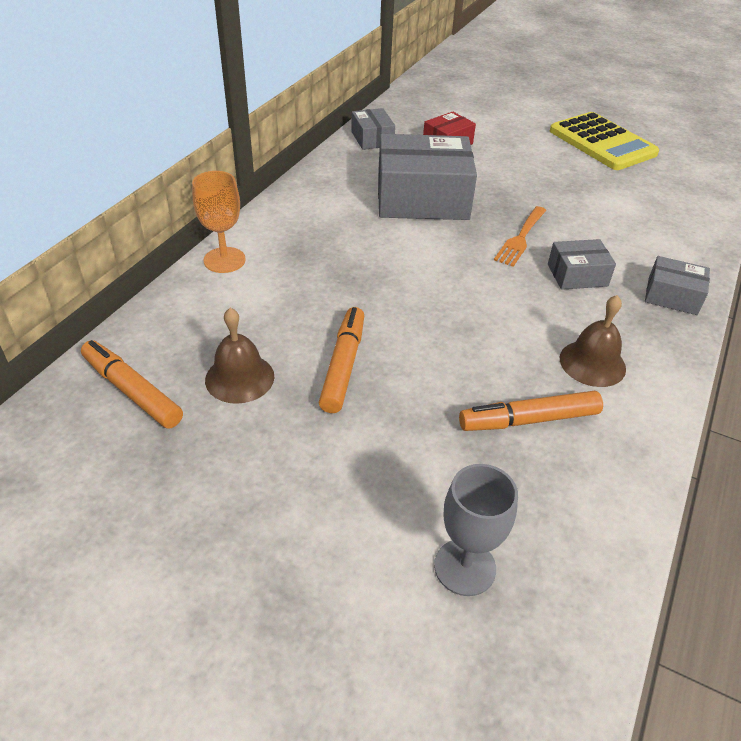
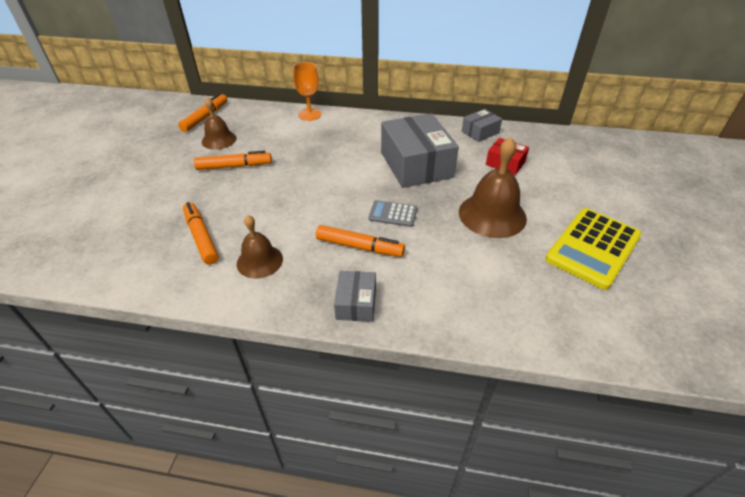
camera: 75 degrees right, 0 degrees up
grey goblet [434,464,518,596] -> none
orange fork [494,206,546,267] -> grey calculator [369,200,417,227]
grey box [548,239,616,290] -> orange marker [316,225,405,257]
none -> brown bell [459,137,527,238]

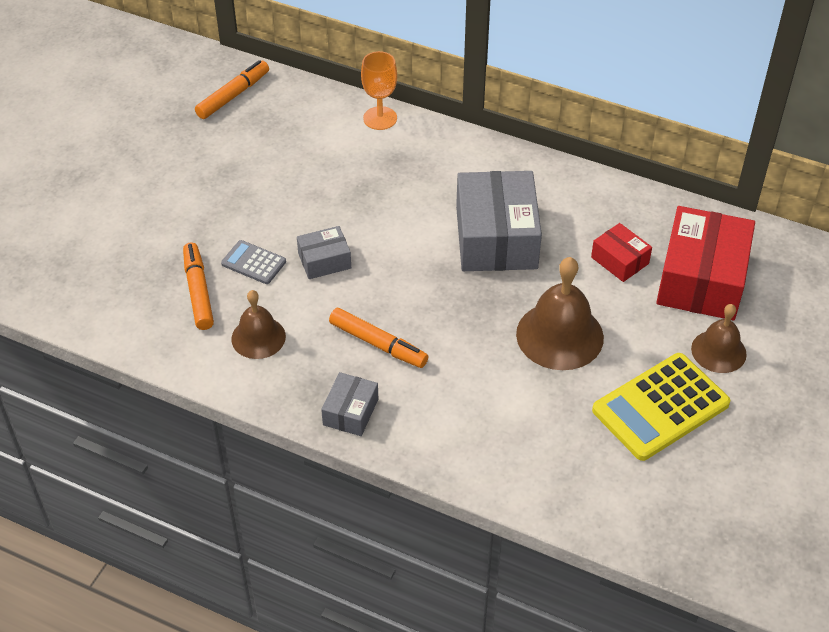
camera: 15 degrees right, 5 degrees up
orange marker [194,151,272,170] -> none
brown bell [202,98,236,150] -> brown bell moved to [691,304,747,373]
grey calculator [369,200,417,227] -> grey calculator moved to [221,240,286,284]
grey box [462,109,502,142] -> grey box moved to [297,226,351,279]
none -> red box [656,206,755,320]

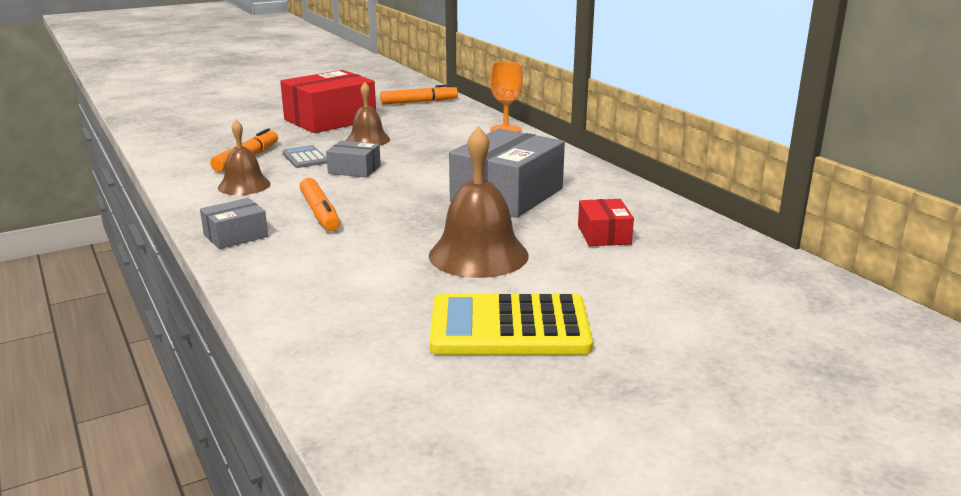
camera: 35 degrees right, 25 degrees down
red box [656,206,755,320] -> red box moved to [280,70,376,133]
brown bell [691,304,747,373] -> brown bell moved to [346,82,390,146]

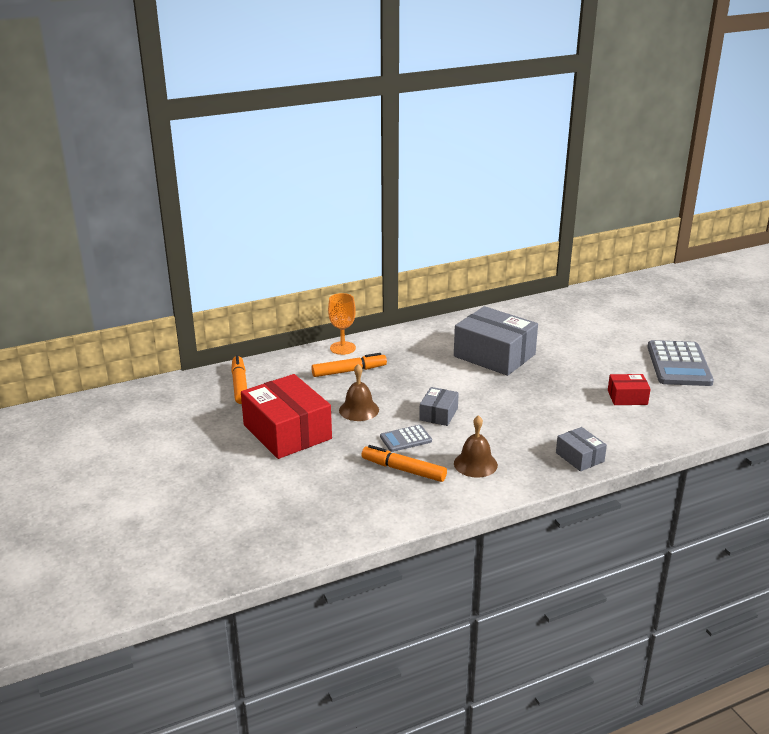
camera: 85 degrees left, 5 degrees up
orange marker [300,178,340,231] -> orange marker moved to [311,353,387,377]
brown bell [429,126,528,278] -> none
yellow calculator [430,293,593,355] -> grey calculator [647,340,714,386]
red box [578,199,634,246] -> red box moved to [608,374,651,405]

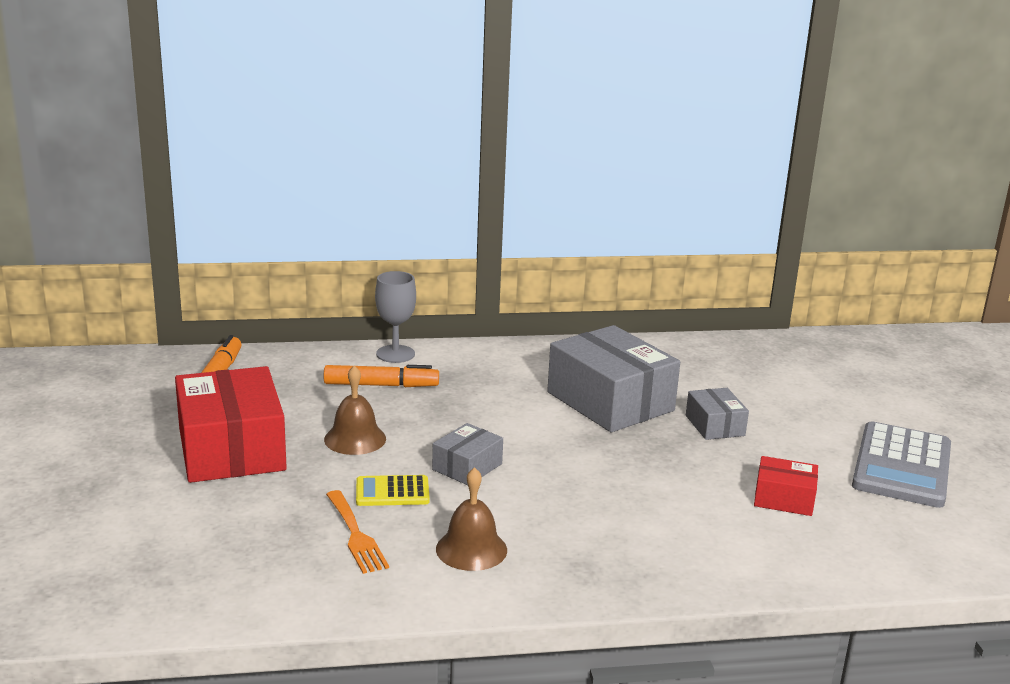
camera: 15 degrees right, 5 degrees down
orange goblet [328,293,356,355] -> grey goblet [375,271,416,363]
orange marker [362,445,447,482] -> orange fork [326,490,389,574]
grey calculator [380,425,432,452] -> yellow calculator [356,475,430,506]
grey box [556,427,607,471] -> grey box moved to [686,388,749,440]

